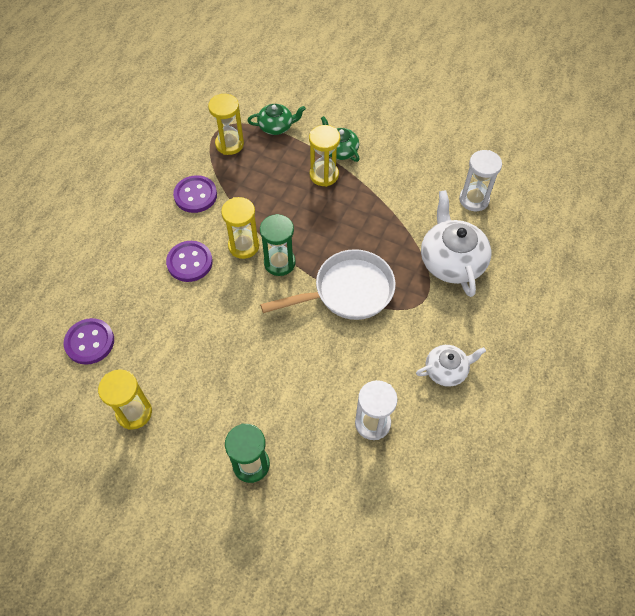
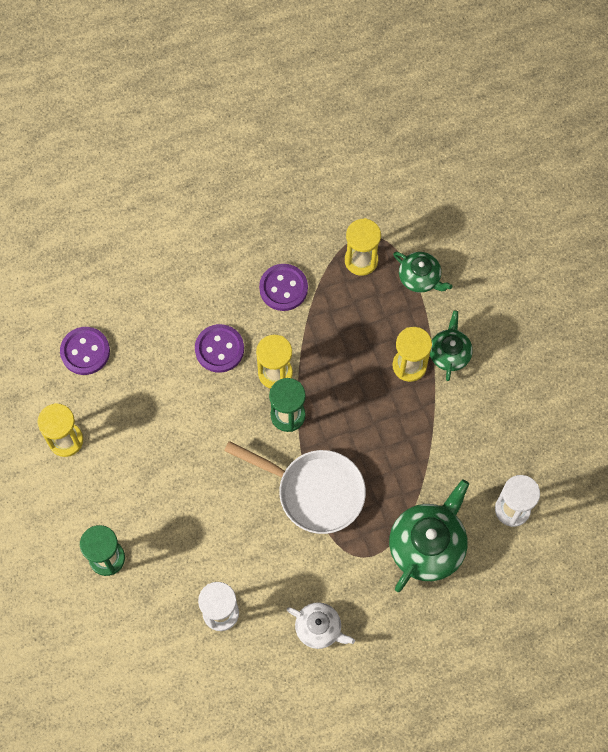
camera: 45 degrees right, 10 degrees up
white teapot [421,190,491,297] -> green teapot [389,480,469,592]

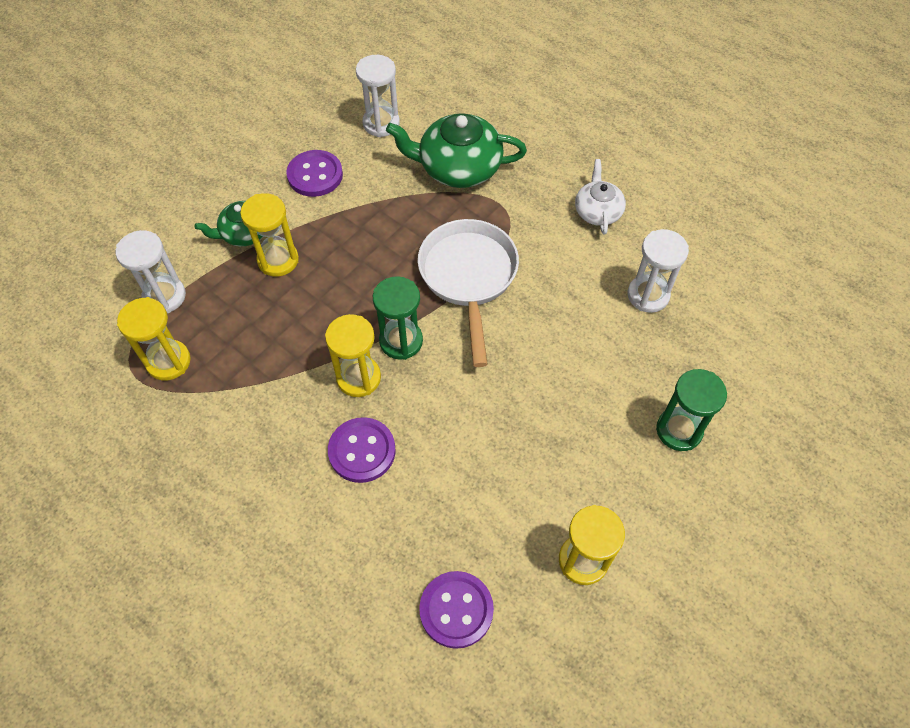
camera: 120 degrees left, 10 degrees down
purple button [259,264,308,311] -> purple button moved to [286,150,343,197]
green teapot [393,252,453,293] -> white hourglass [116,230,186,313]

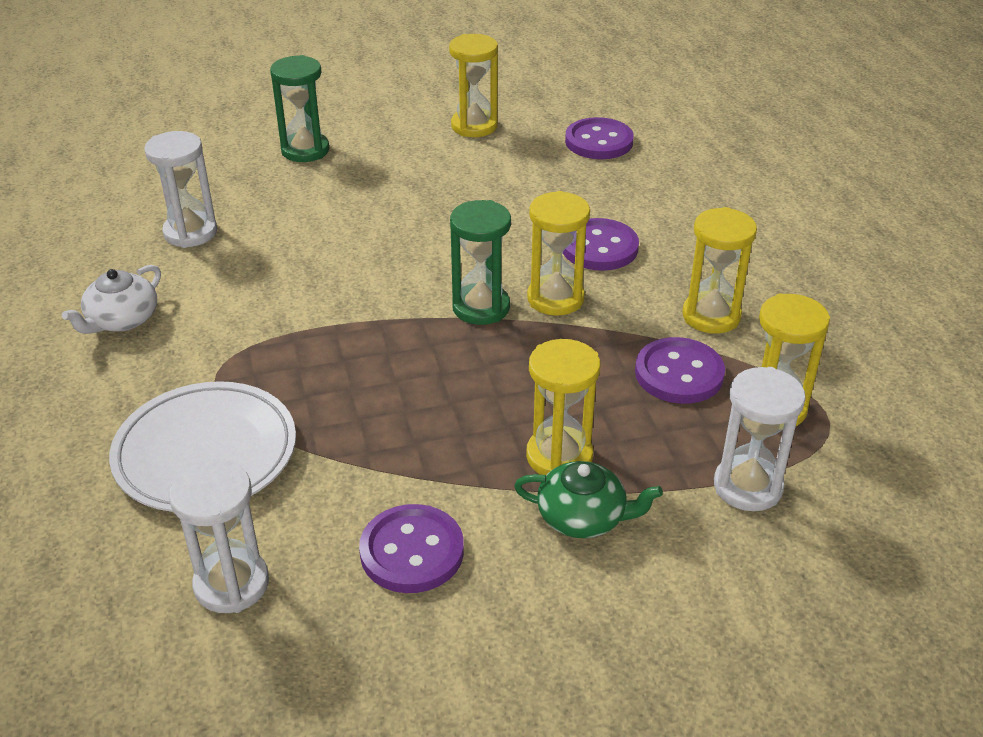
camera: 145 degrees left, 20 degrees down
green teapot [386,113,527,188] -> white plate [109,381,296,512]
white pan [418,219,519,367] -> none
none -> purple button [635,337,725,404]
none -> yellow hourglass [682,207,757,334]

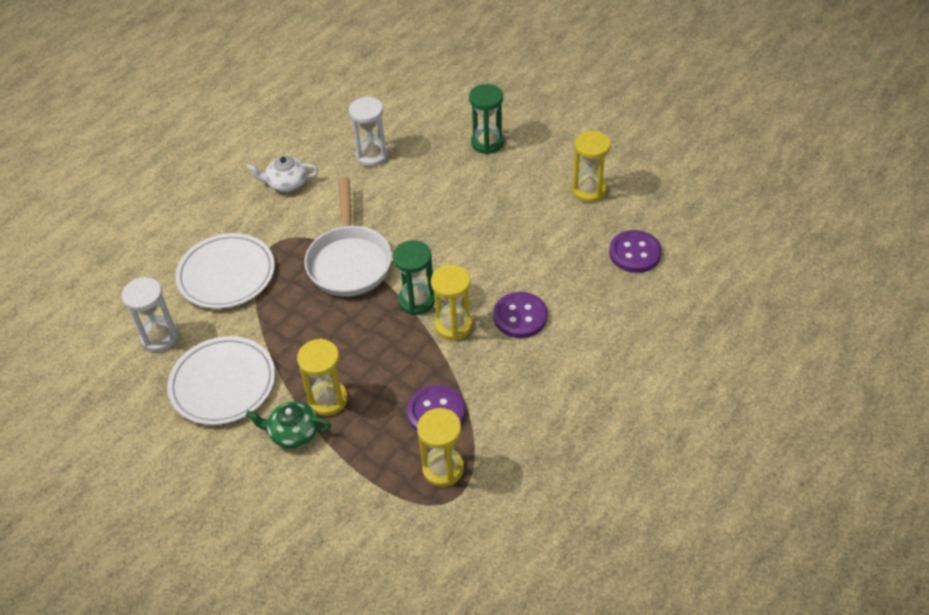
camera: 55 degrees right, 10 degrees up
purple button [359,504,464,593] -> white plate [167,336,275,425]
green teapot [514,461,663,538] -> green teapot turned 120 degrees clockwise [246,401,331,449]
yellow hourglass [682,207,757,334] -> none
white hourglass [714,367,806,511] -> none
none -> white pan [304,177,392,297]

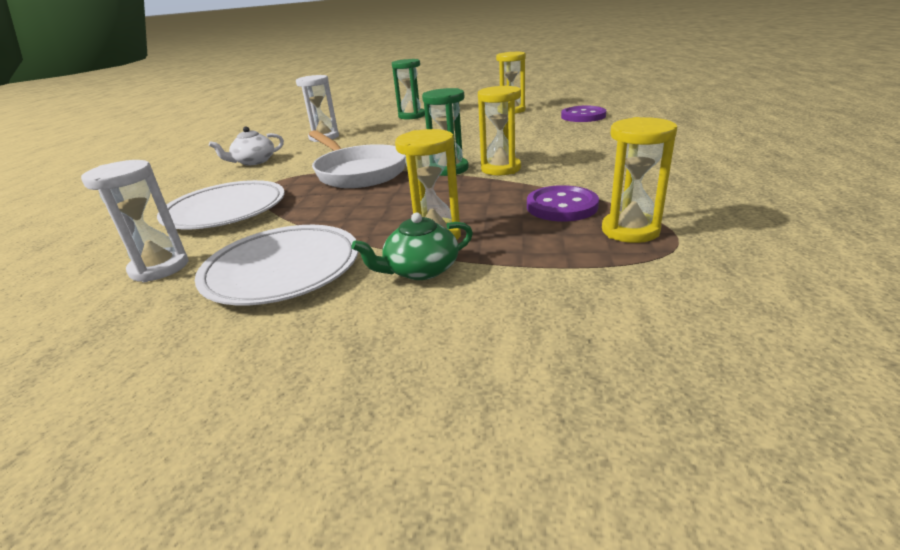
camera: 30 degrees left, 20 degrees down
purple button [493,292,548,338] -> none

